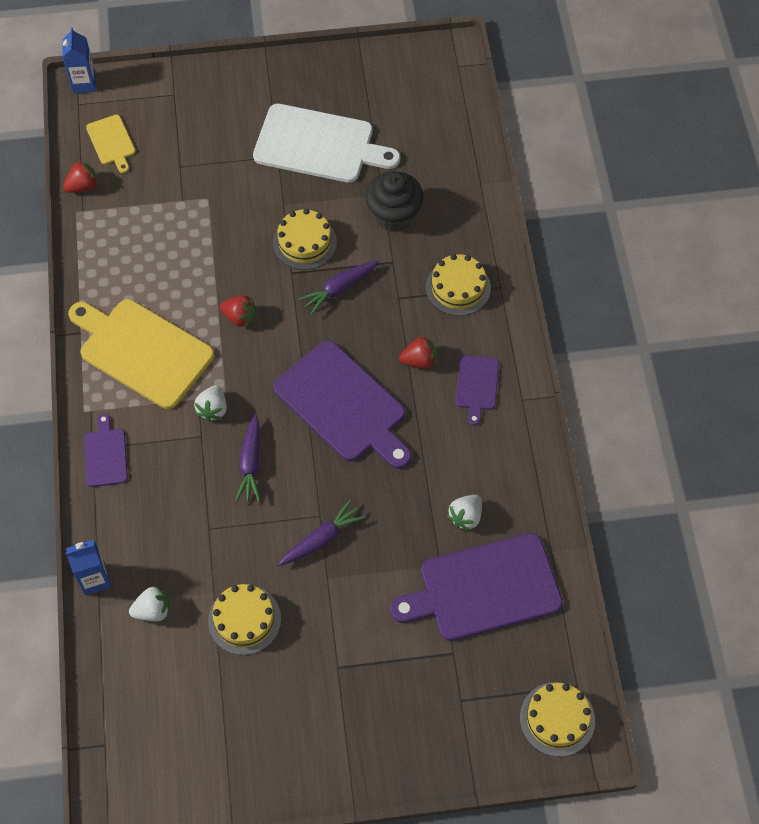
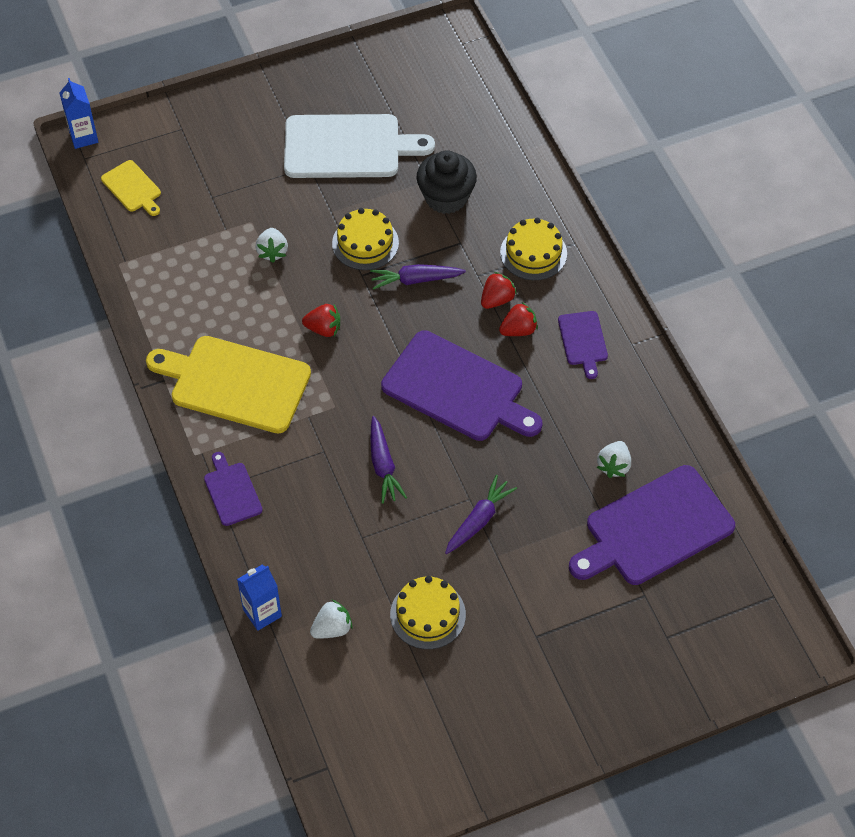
camera: 15 degrees left, 5 degrees down
red strawberry [63,160,98,193] -> red strawberry moved to [481,272,517,309]
white strawberry [194,385,227,422] -> white strawberry moved to [256,228,288,263]
purple carrot [298,260,379,315] -> purple carrot turned 45 degrees clockwise [370,264,466,290]
yellow cake [520,682,595,757] -> none

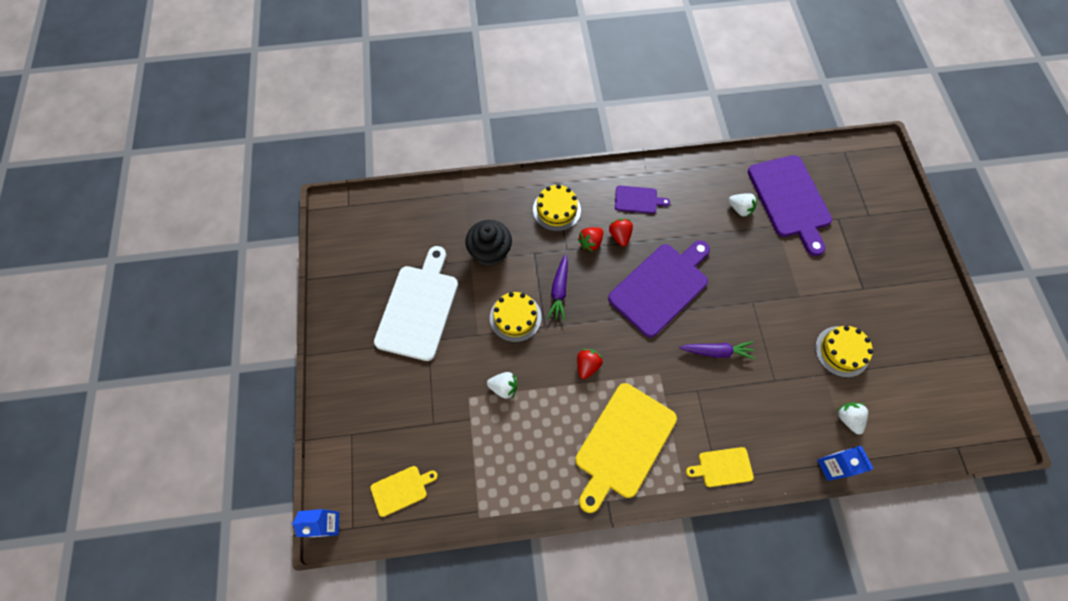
camera: 75 degrees left, 10 degrees up
purple cutting board [204,452,263,526] -> yellow cutting board [686,447,754,487]
purple carrot [445,475,517,554] -> none
red strawberry [481,272,517,309] -> red strawberry turned 105 degrees counterclockwise [578,227,603,252]

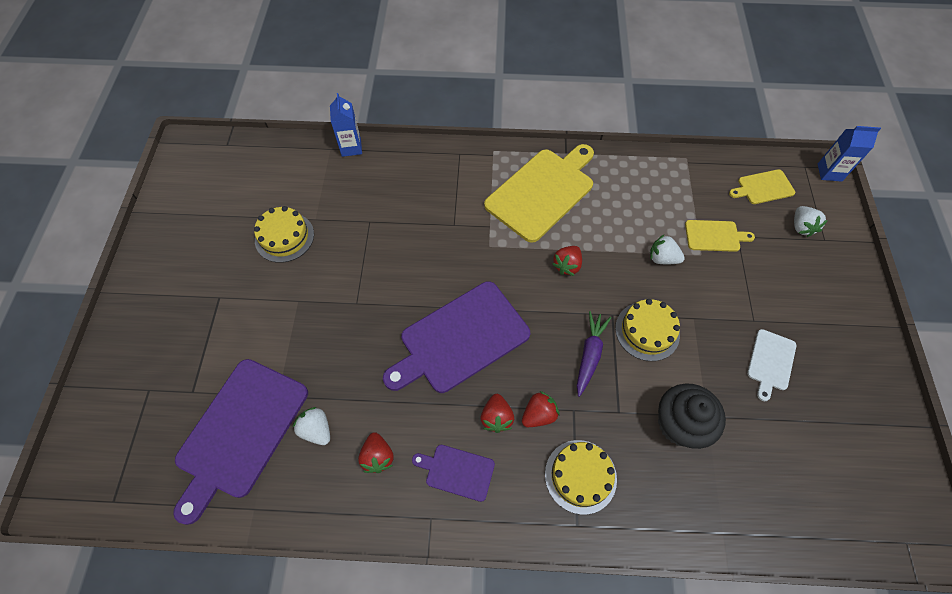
camera: 170 degrees left, 5 degrees down
white cutting board [374,246,458,361] -> white cutting board [747,329,796,401], size x0.49
purple carrot [679,341,755,359] -> none
yellow cutting board [686,447,754,487] -> yellow cutting board moved to [685,220,755,252]
purple cutting board [748,155,832,256] -> purple cutting board turned 150 degrees counterclockwise [173,359,308,525]
white strawberry [838,402,868,434] -> white strawberry moved to [794,206,828,237]
none -> red strawberry [358,432,394,473]

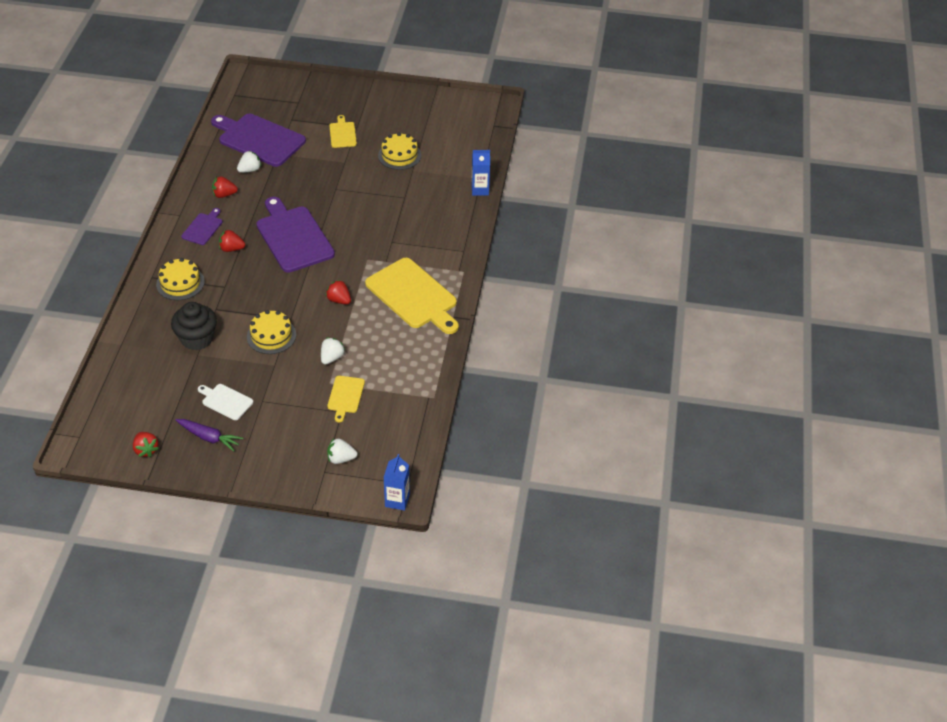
camera: 95 degrees right, 15 degrees down
red strawberry [522,391,559,427] -> red strawberry moved to [133,432,159,457]
purple carrot [577,311,611,397] -> purple carrot moved to [176,419,243,451]
yellow cutting board [729,169,795,204] -> yellow cutting board moved to [329,115,357,148]

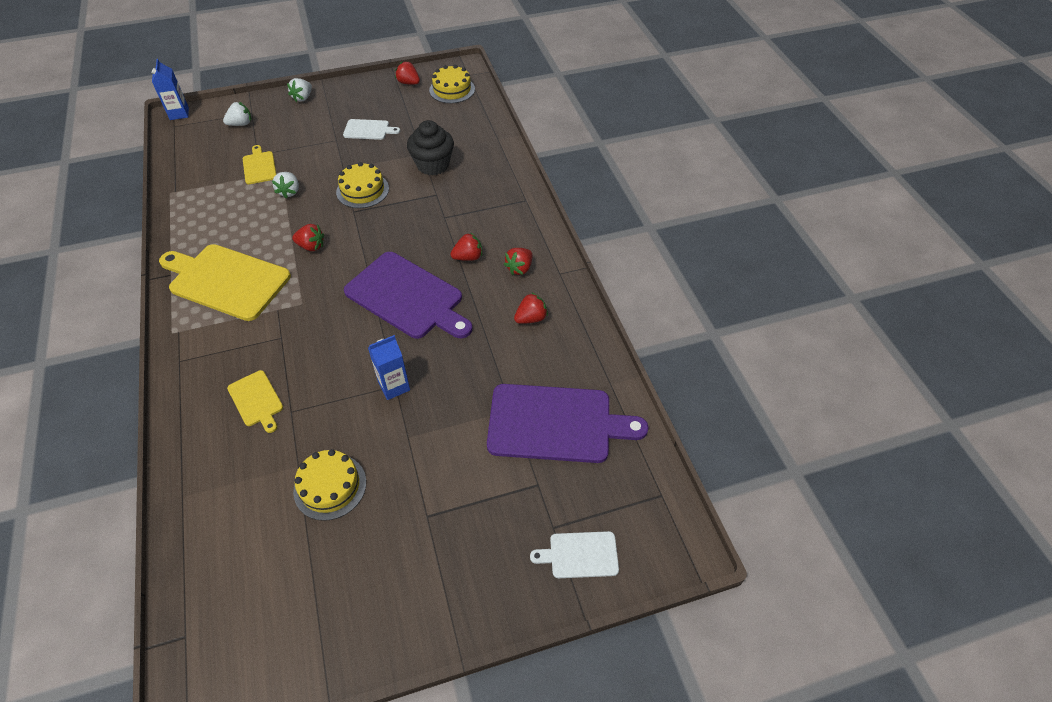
camera: 155 degrees right, 5 degrees up
yellow cake [156,258,205,300] -> yellow cake moved to [429,65,475,103]
purple carrot [176,419,243,451] -> none
purple cutting board [181,208,222,245] -> red strawberry [504,248,533,275]
white strawberry [237,150,262,173] -> white strawberry moved to [287,78,312,102]
yellow cutting board [329,115,357,148] -> yellow cutting board moved to [227,370,283,433]
blue carton [471,150,490,196] -> blue carton moved to [368,335,410,400]
none -> white cutting board [530,531,619,578]

